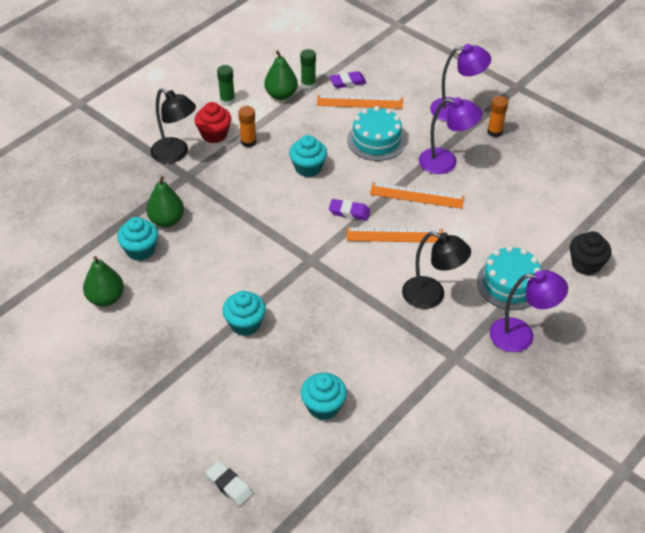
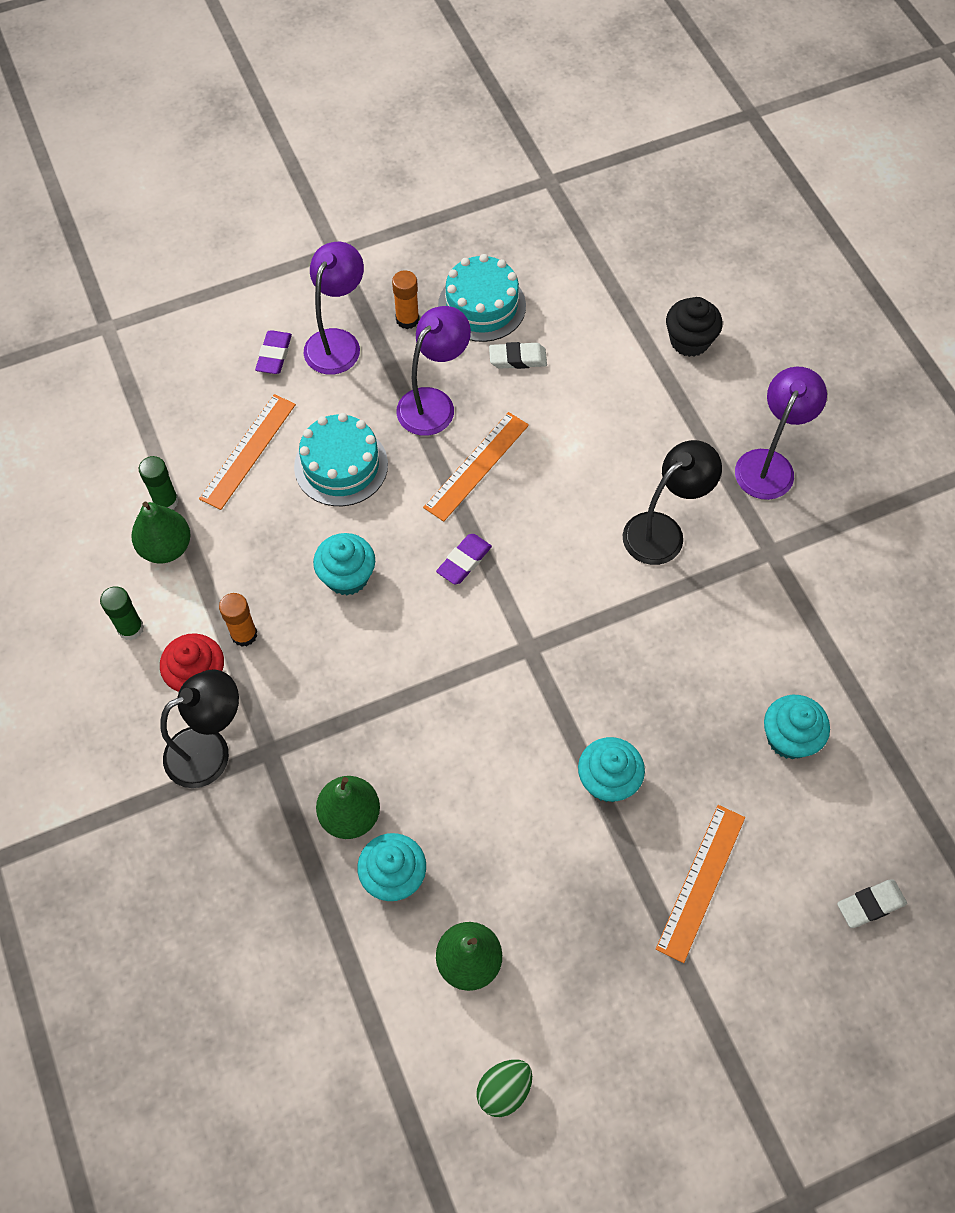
camera: 65 degrees left, 15 degrees up
purple eraser [329,71,366,88] -> purple eraser moved to [255,330,292,374]
orange ruler [347,227,443,243] -> orange ruler moved to [656,805,745,963]
turquoise cake [477,246,541,310] -> turquoise cake moved to [438,254,526,342]
none -> green egg [476,1059,532,1117]
none -> white eraser [489,342,547,369]

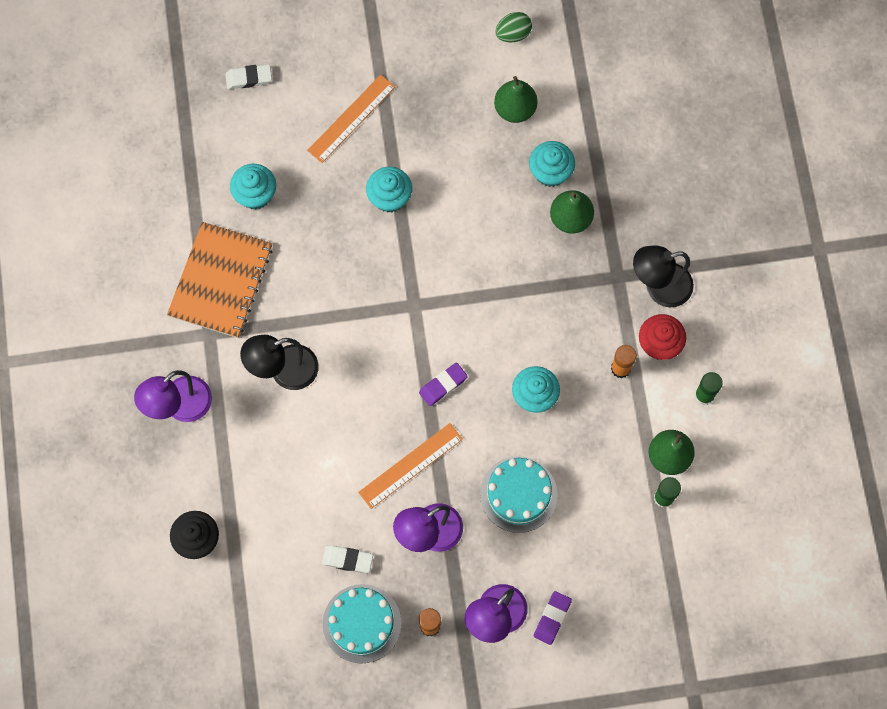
camera: 165 degrees left, 10 degrees up
orange ruler [199,394,296,510] -> none
none -> orange notebook [167,222,273,338]

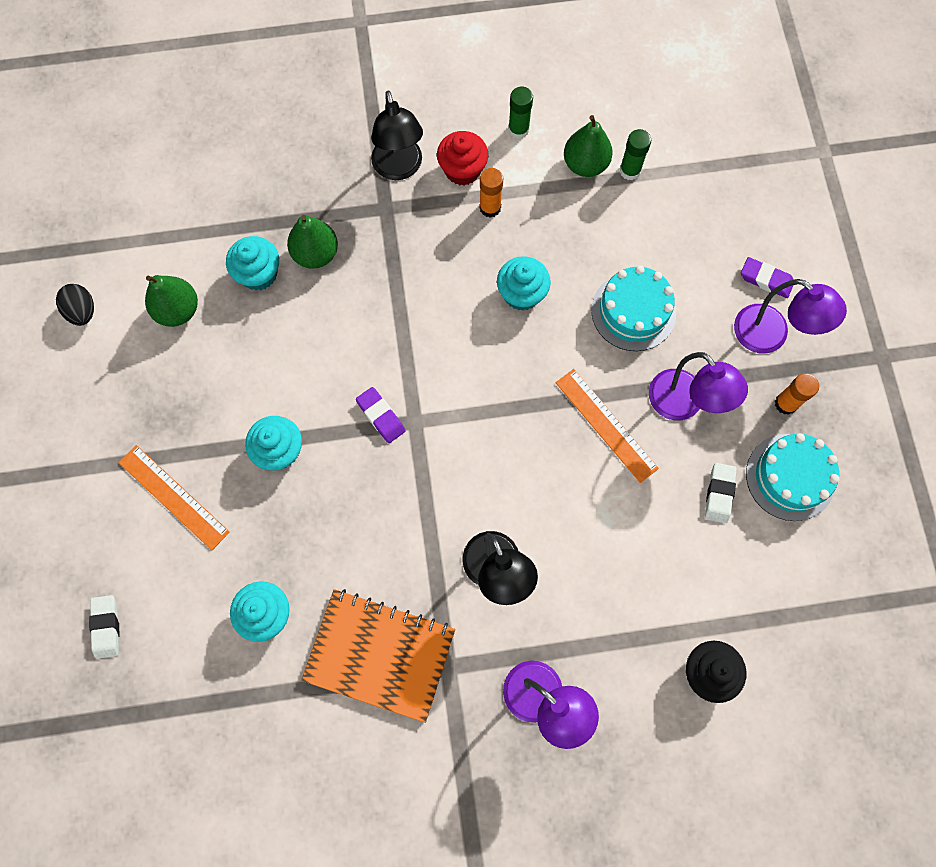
camera: 90 degrees left, 0 degrees up
purple eraser [419,363,468,406] -> purple eraser moved to [356,387,406,443]
green egg [495,12,532,42] -> black egg [56,284,94,326]

